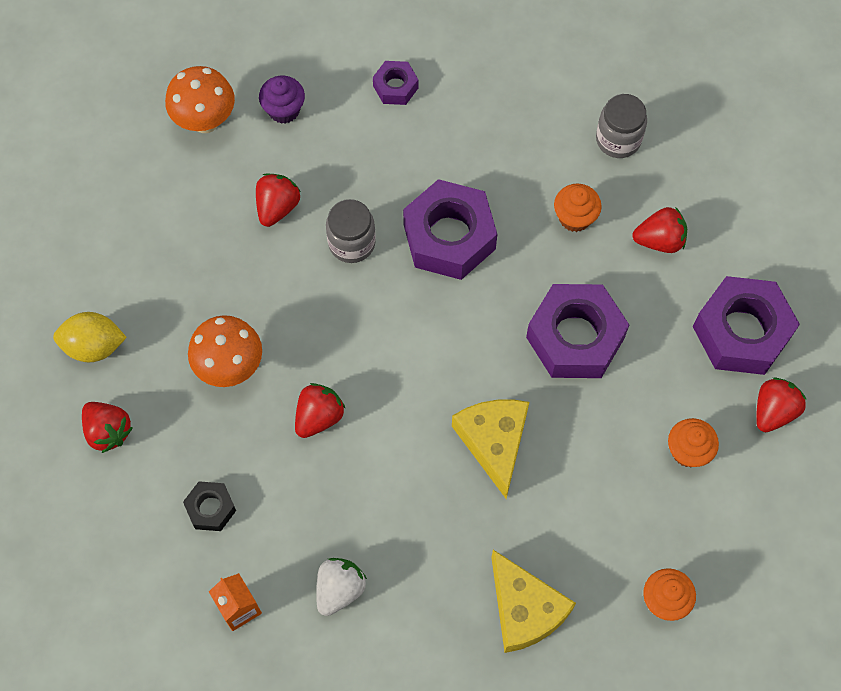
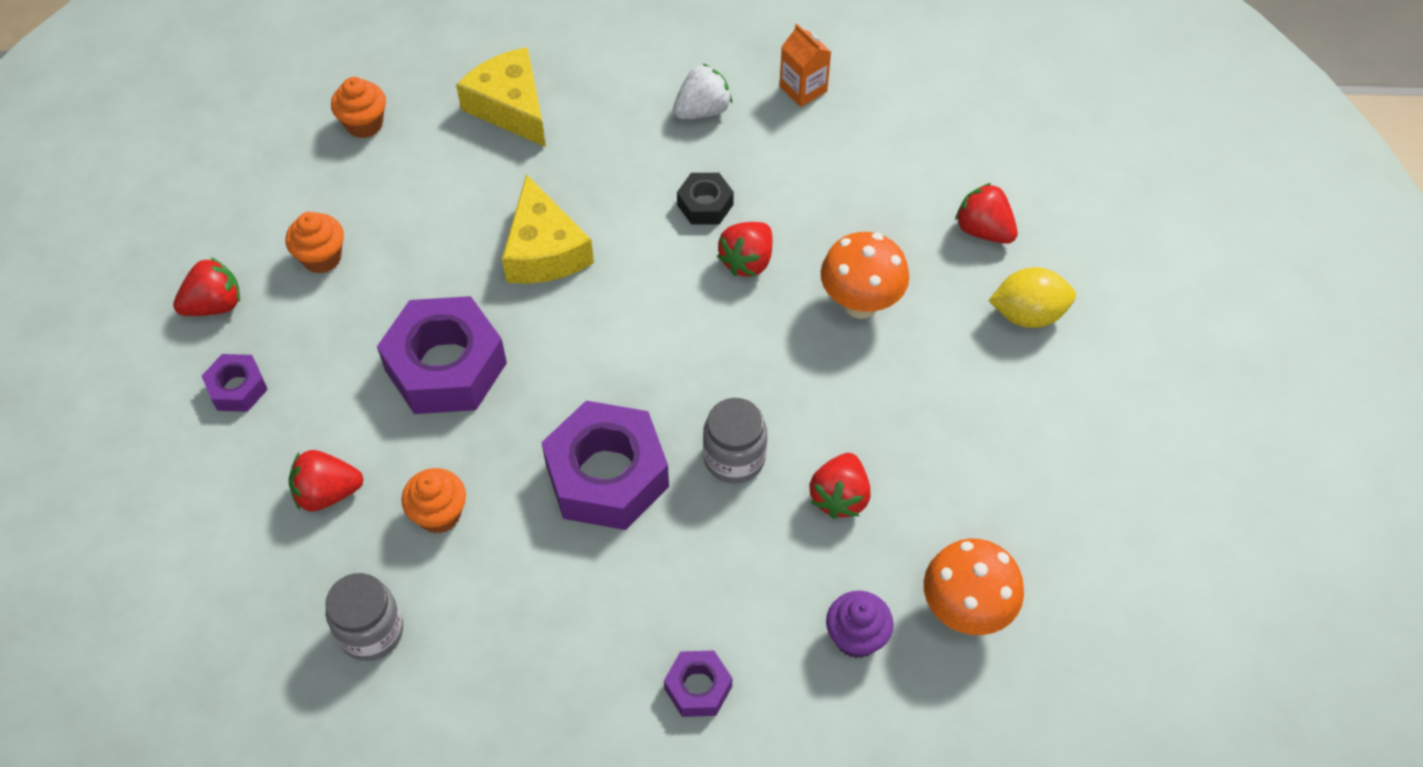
camera: 175 degrees right, 10 degrees down
black nut [183,481,236,531] -> black nut moved to [677,173,734,225]
white strawberry [316,558,367,616] -> white strawberry turned 150 degrees counterclockwise [673,64,732,119]
purple nut [693,276,800,375] -> purple nut [202,354,268,412], size x0.49
red strawberry [756,378,807,432] -> red strawberry turned 150 degrees counterclockwise [173,257,240,316]

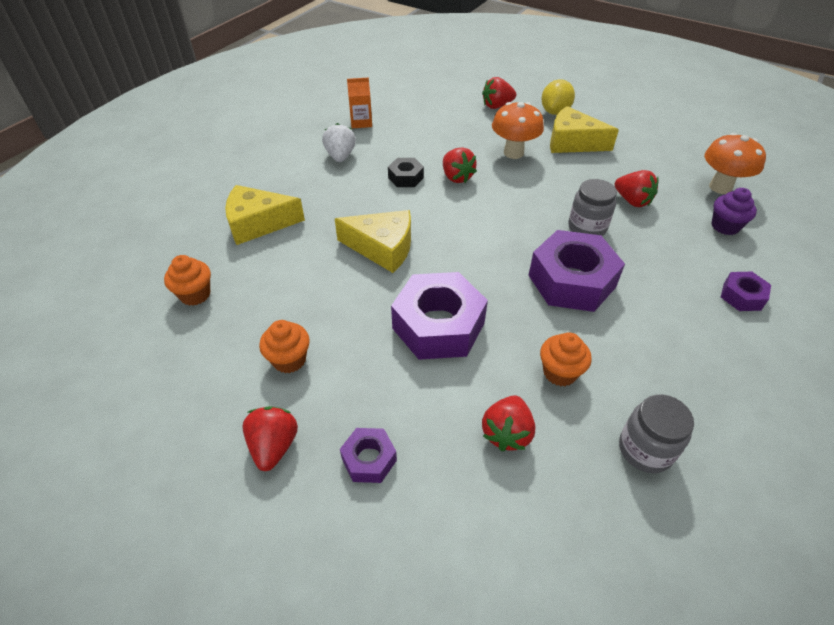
camera: 60 degrees left, 10 degrees down
none -> yellow cheese [550,106,619,153]

